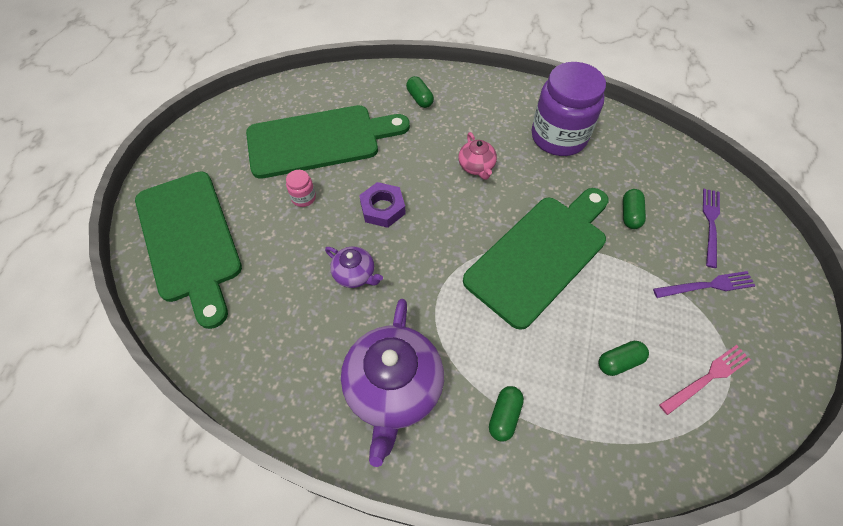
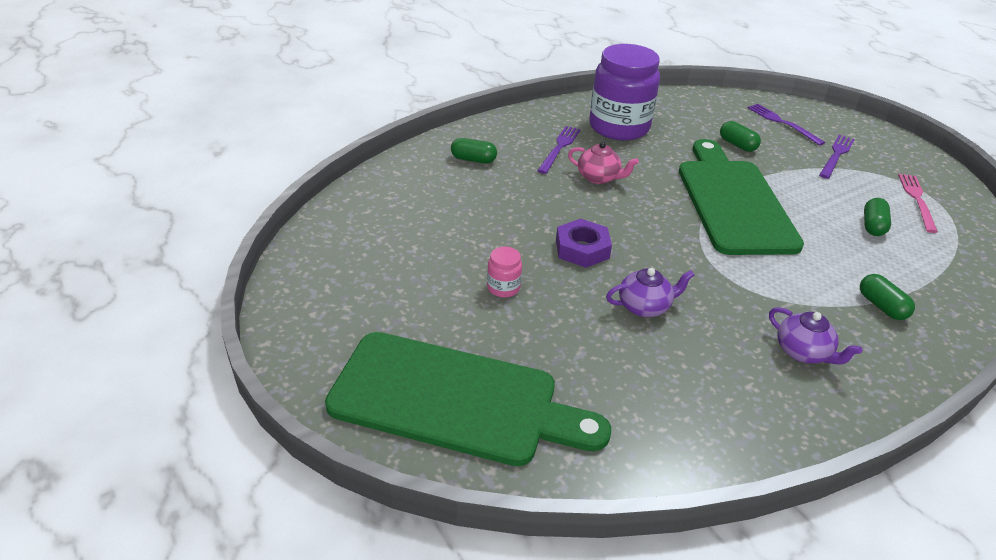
camera: 50 degrees left, 20 degrees down
green cutting board [246,105,410,179] -> none
purple teapot [341,299,444,467] -> purple teapot [769,307,862,365], size x0.49
none -> purple fork [537,126,581,174]

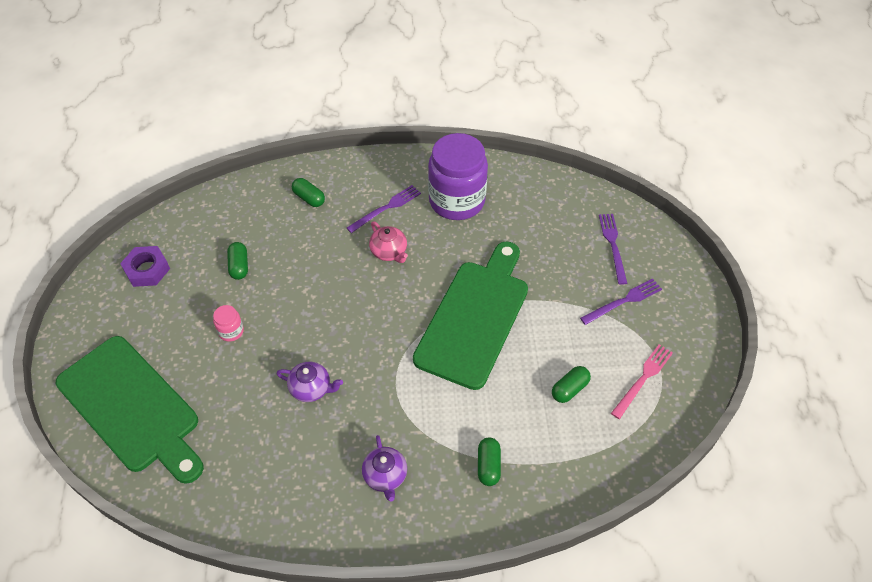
camera: 30 degrees right, 15 degrees up
purple nut [556,219,612,268] -> purple nut moved to [120,246,170,287]
green capsule [720,121,761,152] -> green capsule moved to [227,242,248,280]

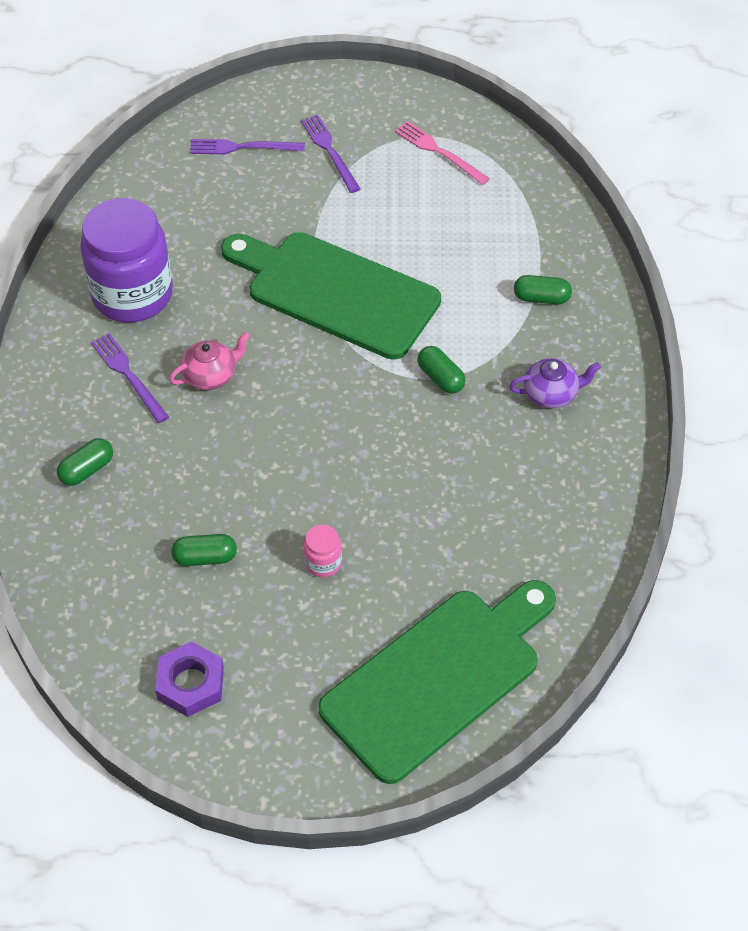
camera: 85 degrees left, 0 degrees up
purple teapot [276,362,343,402] -> none
green capsule [552,366,591,403] -> green capsule moved to [417,346,466,394]

